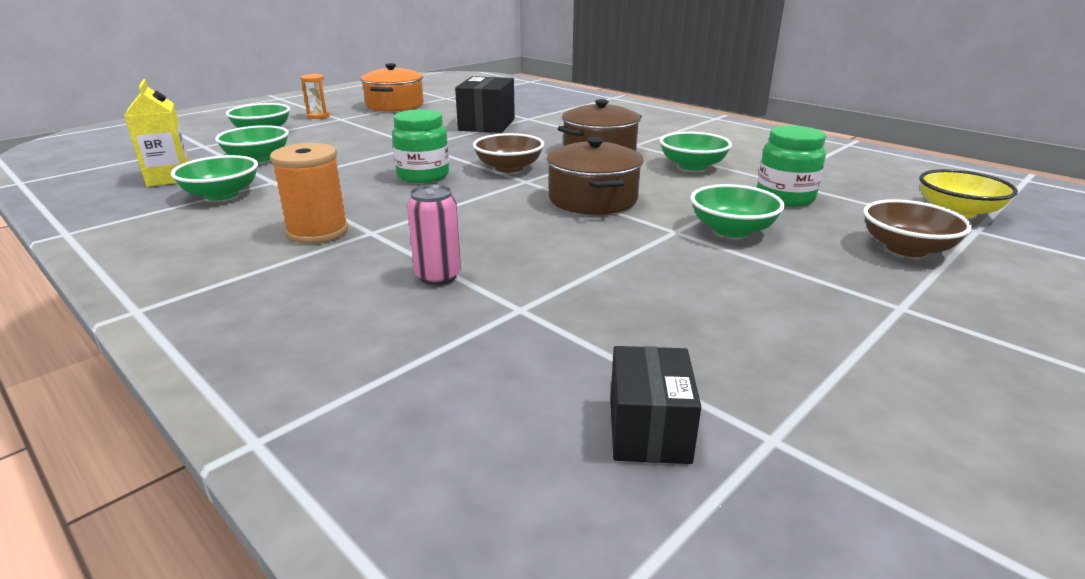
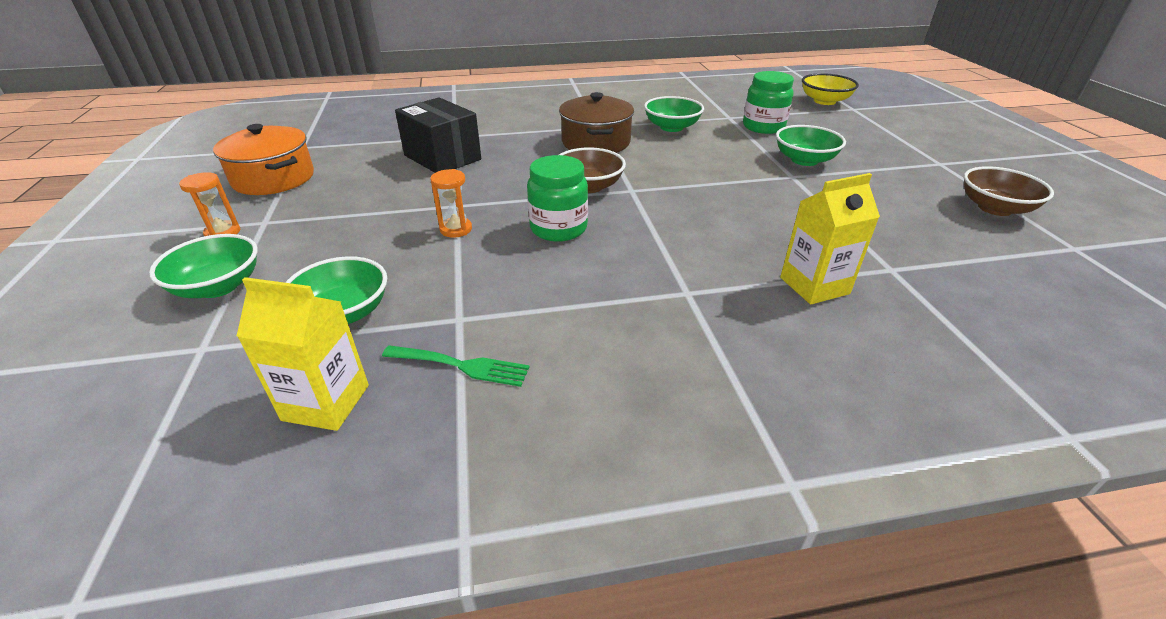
camera: 55 degrees left, 10 degrees up
green bowl [171,155,258,200] -> green fork [382,345,530,387]
orange spool [270,143,348,244] -> none
pink can [407,184,461,286] -> yellow carton [780,173,880,304]
brown pot [546,137,643,215] -> none
black box [610,346,701,464] -> none
brown bowl [863,199,972,257] -> brown bowl moved to [963,166,1054,216]
none -> orange hourglass [430,169,472,238]

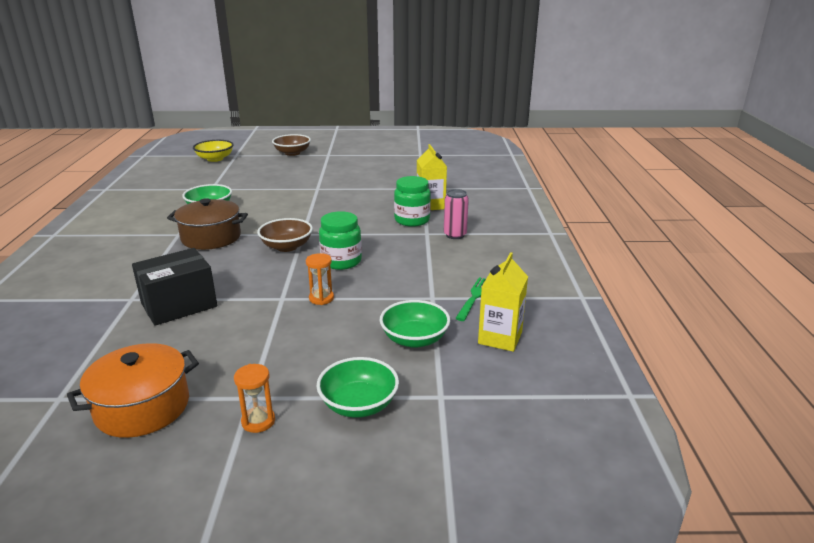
camera: 80 degrees left, 10 degrees down
green jar [743,71,794,134] -> green jar moved to [394,176,431,227]
green bowl [776,125,846,166] -> none
brown bowl [963,166,1054,216] -> brown bowl moved to [272,134,311,156]
none -> pink can [444,189,469,239]

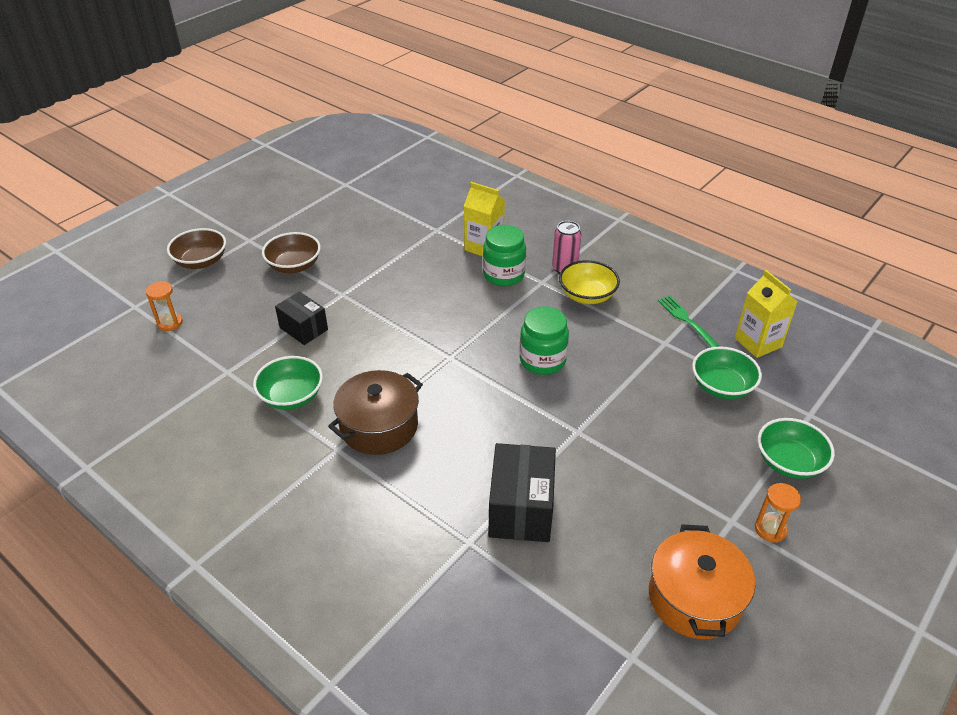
camera: 50 degrees left, 15 degrees up
yellow bowl [193,140,234,162] -> yellow bowl moved to [559,260,620,304]
brown bowl [257,218,313,252] -> brown bowl moved to [262,232,321,273]
orange hourglass [306,253,334,305] -> orange hourglass moved to [146,281,183,331]
none -> black box [275,291,328,345]

